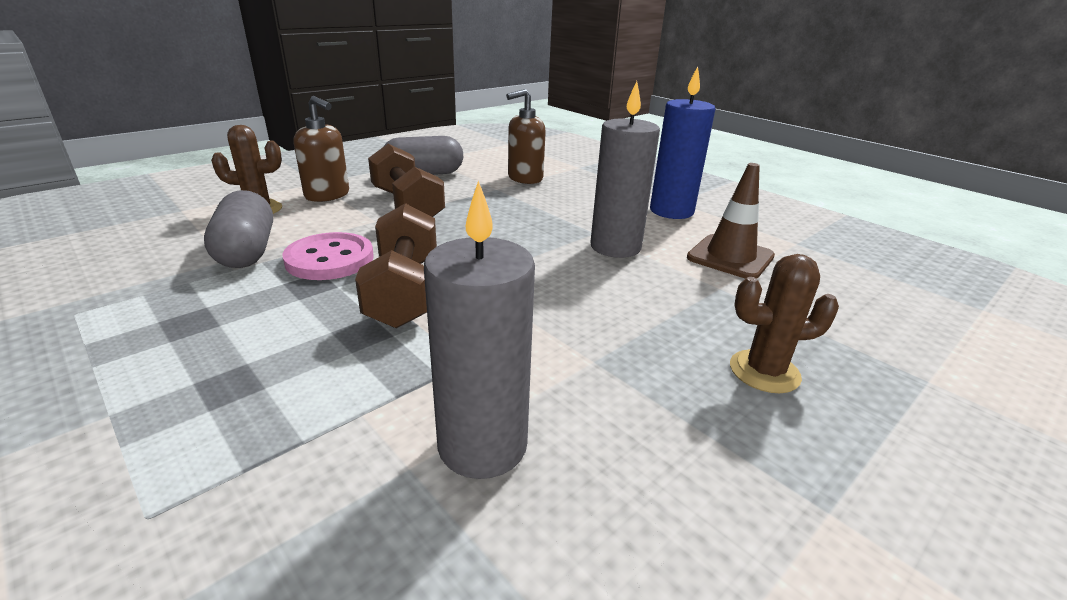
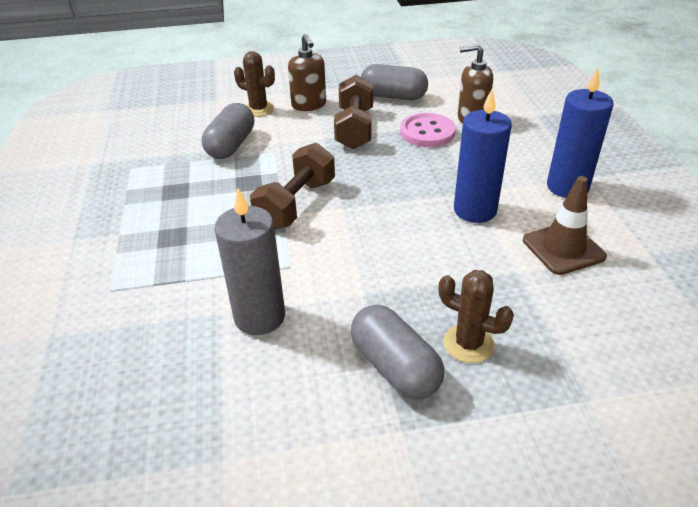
camera: 35 degrees right, 10 degrees up
pink button [282,232,374,280] -> pink button moved to [400,113,456,147]
grey candle [590,81,660,258] -> blue candle [454,89,512,223]
none -> grey capsule [351,305,444,400]

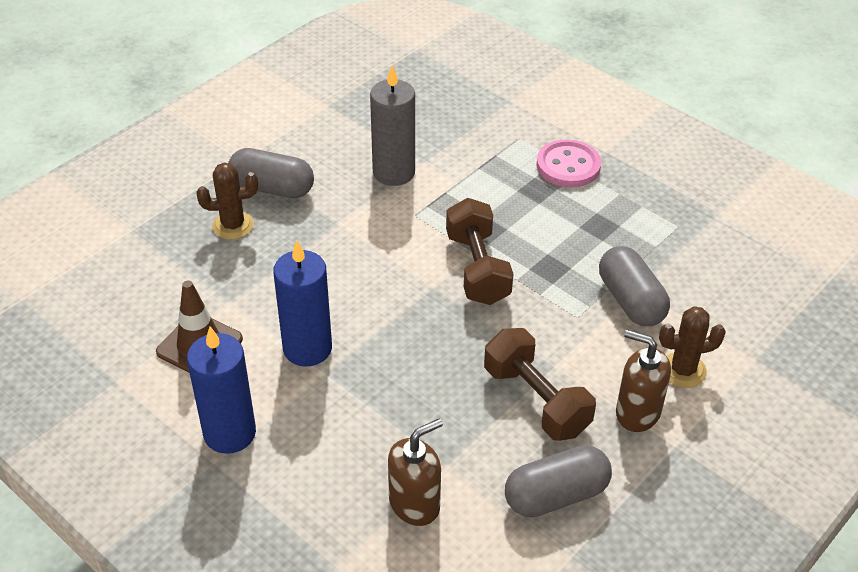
camera: 140 degrees right, 5 degrees up
pink button [400,113,456,147] -> pink button moved to [536,139,601,187]

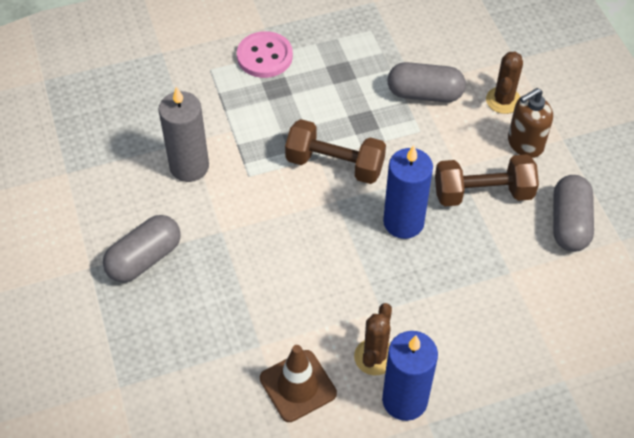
camera: 60 degrees left, 10 degrees up
brown cactus [196,163,258,240] -> brown cactus moved to [354,303,392,375]
blue candle [273,241,332,367] -> blue candle moved to [383,145,433,239]
brown soap dispenser [388,419,443,526] -> none

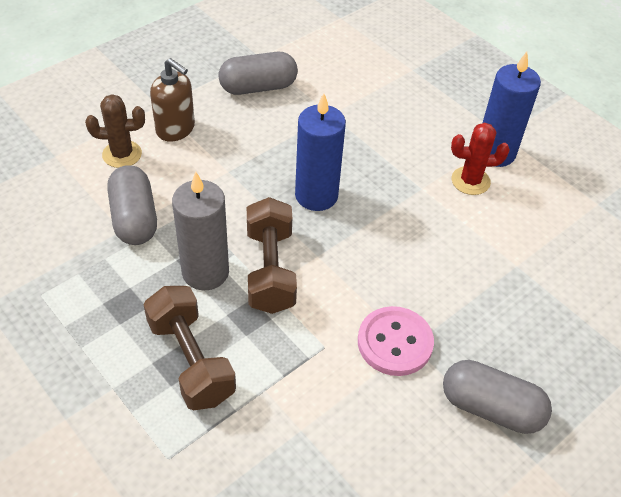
camera: 115 degrees left, 5 degrees down
grey candle [158,87,209,182] -> grey candle moved to [172,172,229,290]
pink button [237,31,293,78] -> pink button moved to [358,306,434,376]
brown traffic cone [260,345,337,422] -> none
brown cactus [354,303,392,375] -> red cactus [451,123,510,195]
brown dumbbell [435,154,539,206] -> brown dumbbell moved to [143,286,236,410]

